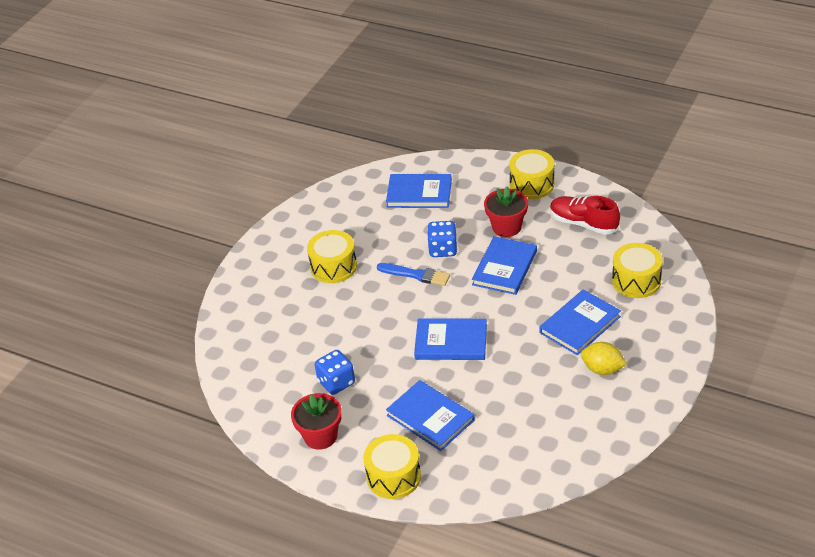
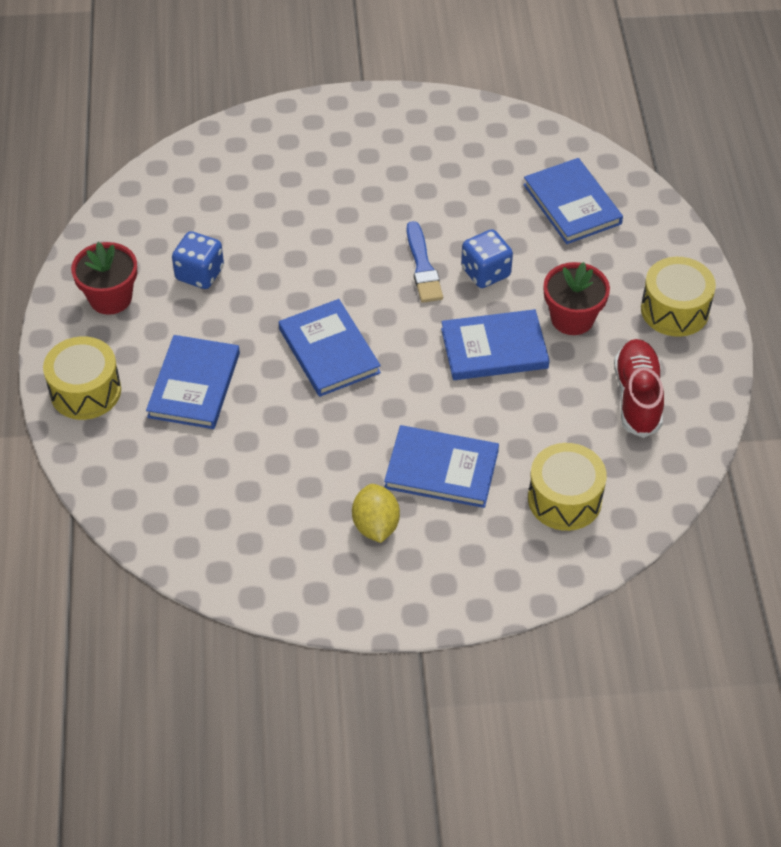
camera: 55 degrees right, 10 degrees up
yellow drum [307,230,357,283] -> none

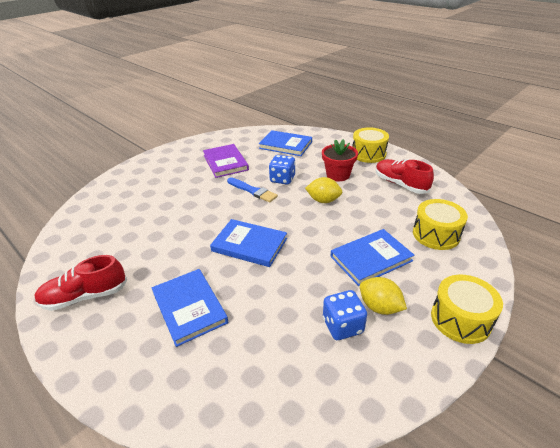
camera: 40 degrees left, 15 degrees down
yellow drum [43,336,121,420] -> yellow drum moved to [431,275,503,344]
red flower pot [71,242,137,315] -> red shoe [35,255,127,311]
blue dice [172,231,224,289] -> blue dice moved to [323,290,367,340]
blue book [441,309,550,380] -> yellow lemon [305,177,342,203]
none -> purple book [203,144,249,178]

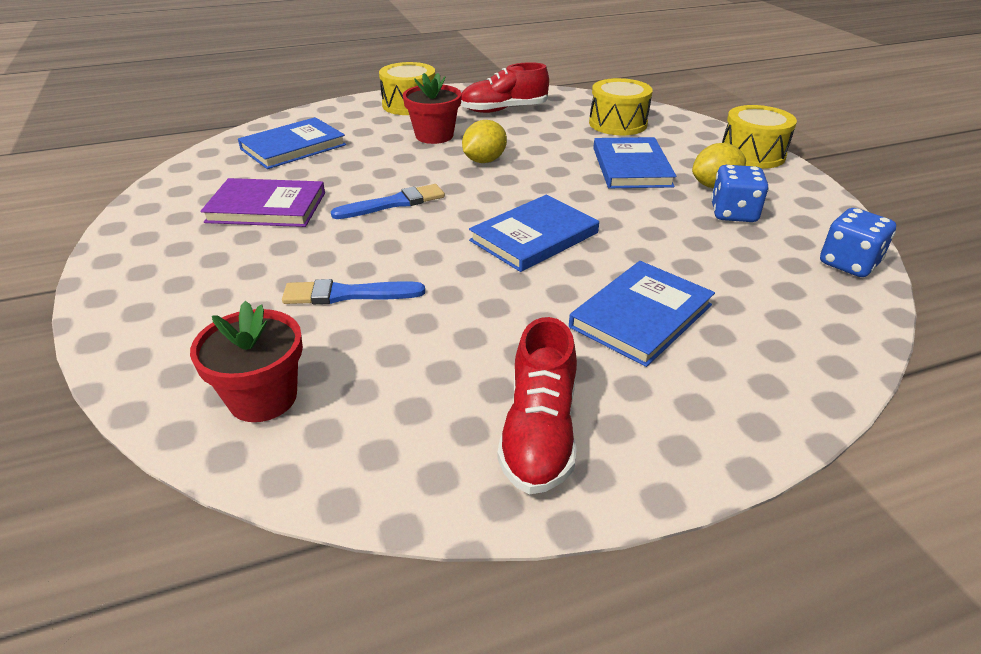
camera: 65 degrees left, 0 degrees up
blue book [152,269,228,347] -> blue book turned 45 degrees counterclockwise [569,261,715,367]
blue dice [269,155,296,184] -> blue dice moved to [820,208,896,277]
none -> red flower pot [190,301,303,422]
none -> blue brush [282,279,425,304]

